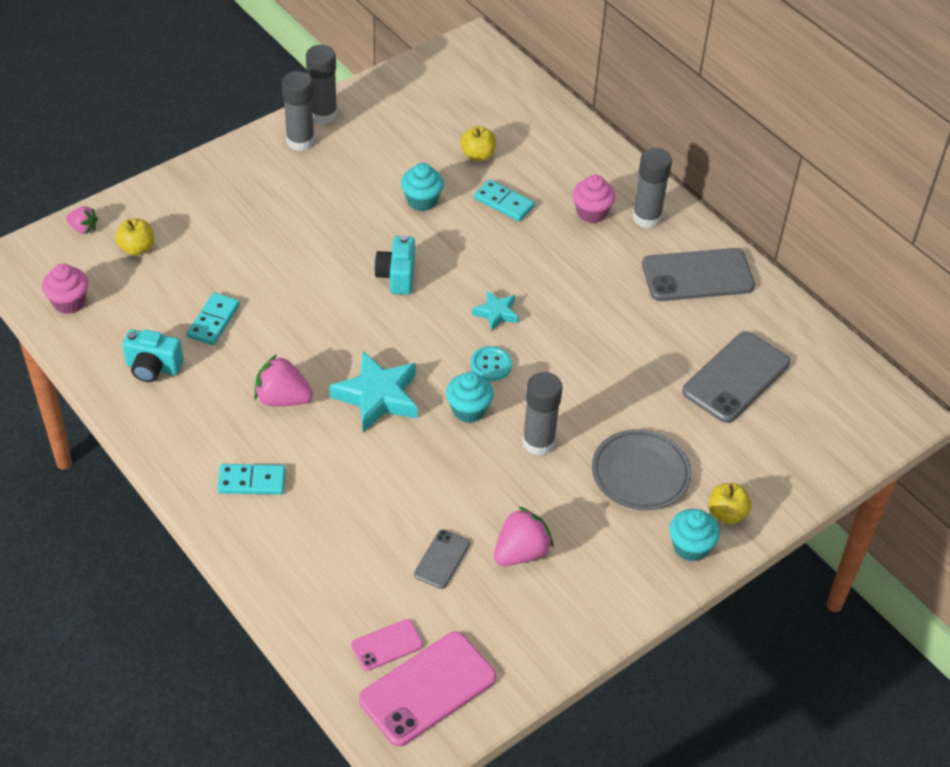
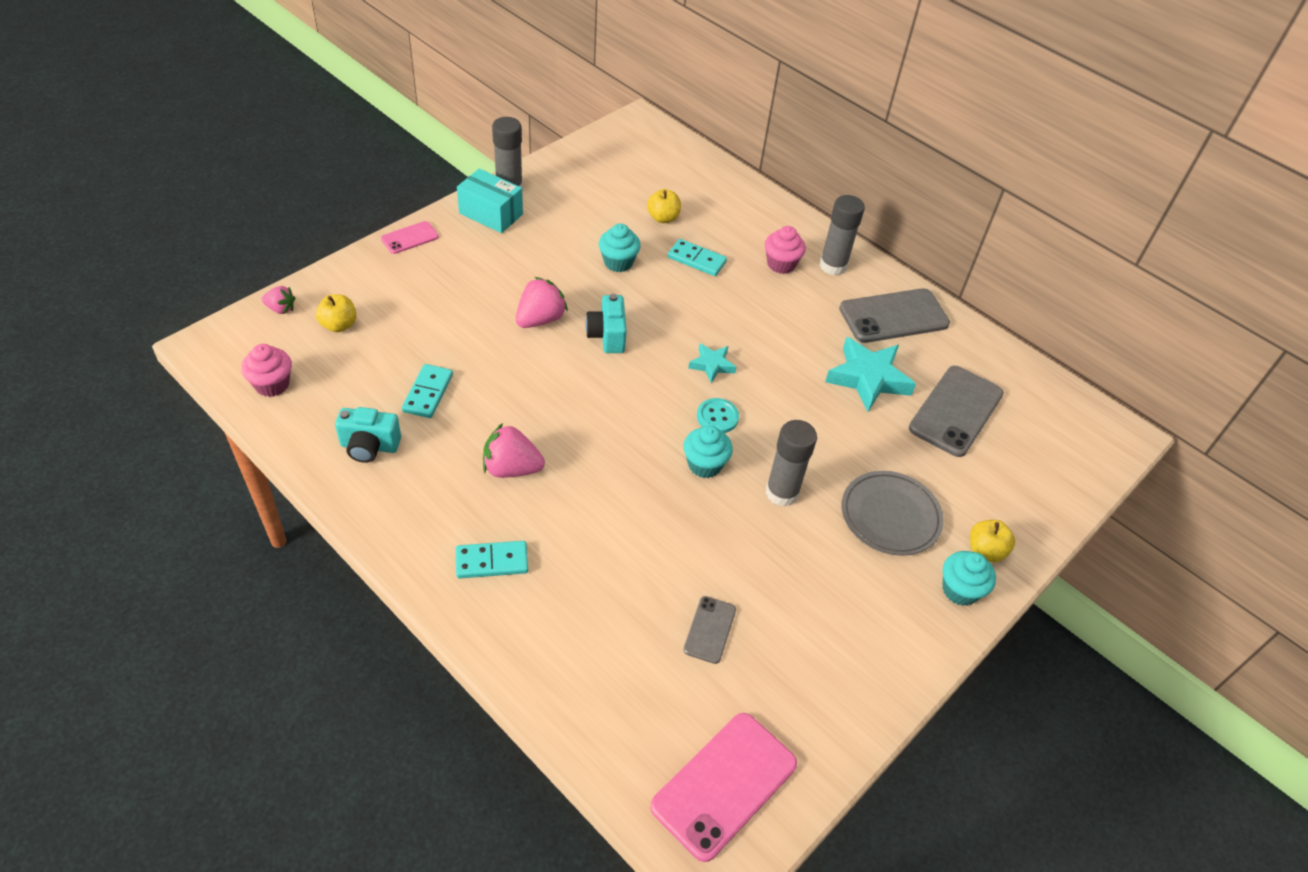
camera: 10 degrees left, 0 degrees up
grey glue stick [282,71,315,151] -> turquoise box [457,168,523,233]
turquoise star [329,351,417,433] -> turquoise star moved to [825,337,916,412]
pink phone [351,619,423,671] -> pink phone moved to [381,221,439,254]
pink strawberry [494,506,554,566] -> pink strawberry moved to [516,277,568,328]

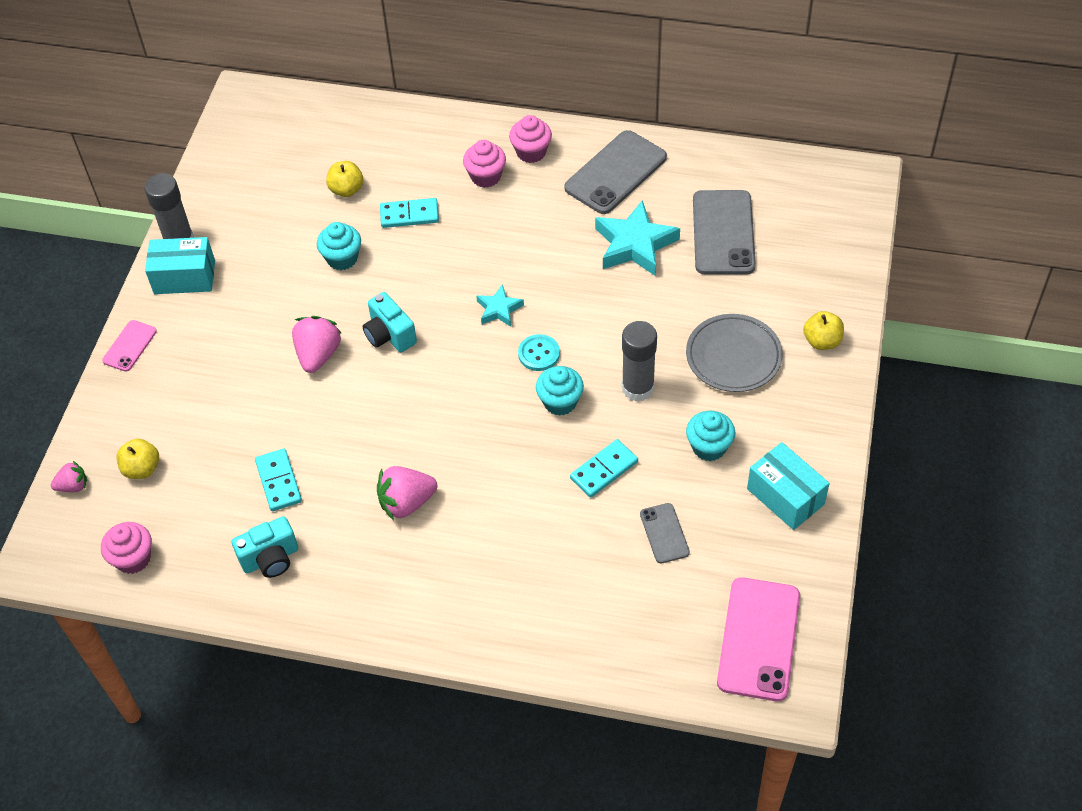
camera: 25 degrees left, 5 degrees up
turquoise domino [456,541,528,578] -> turquoise domino moved to [570,439,638,498]
grey glue stick [820,195,865,276] -> pink cupcake [509,115,552,163]
turquoise cupcake [943,551,996,606] -> turquoise cupcake moved to [686,411,736,461]
none -> turquoise box [747,442,830,530]

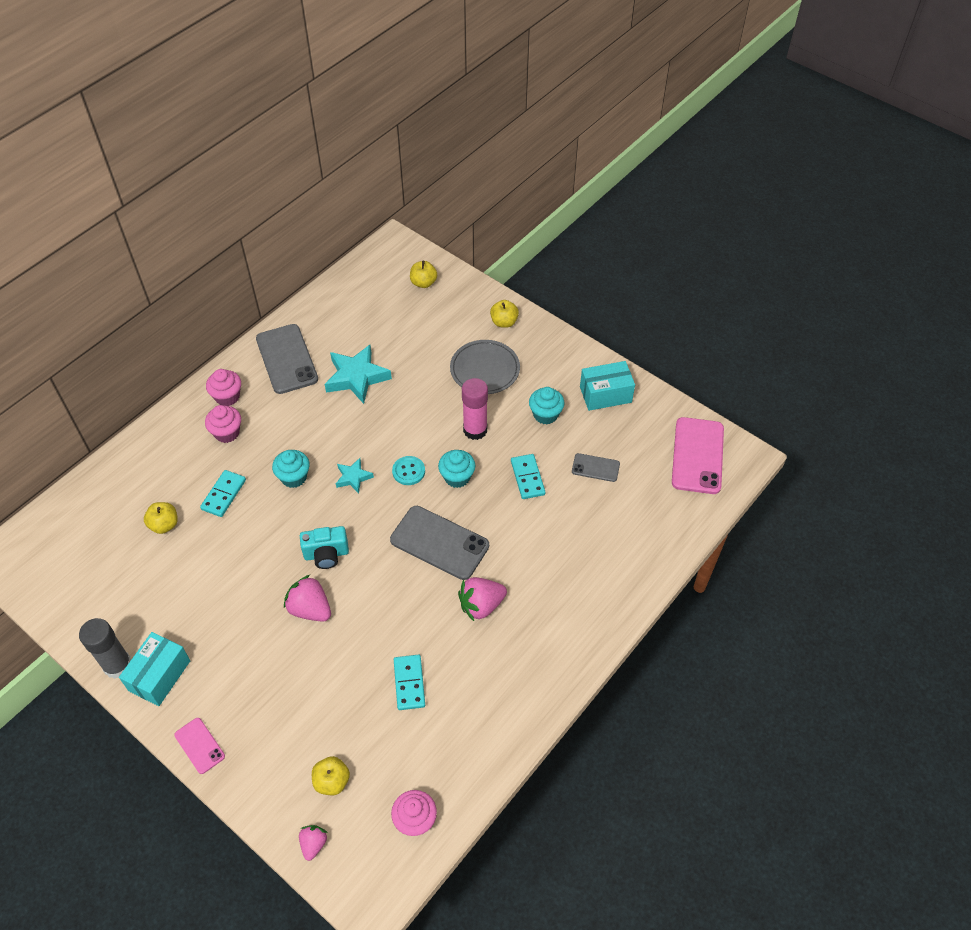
camera: 65 degrees left, 0 degrees up
turquoise camera [232,516,298,578] -> none
turquoise domino [255,449,302,511] -> turquoise domino turned 75 degrees clockwise [394,655,425,710]
turquoise cupcake [317,222,361,270] -> turquoise cupcake moved to [272,450,310,488]
pink strawberry [377,466,437,520] -> pink strawberry turned 60 degrees clockwise [458,577,507,621]
grey glue stick [622,321,657,402] -> pink glue stick [462,378,488,440]
grey phone [693,190,756,275] -> grey phone moved to [390,506,489,580]
pink phone [717,577,800,701] -> pink phone turned 60 degrees clockwise [672,417,724,494]
none -> yellow apple [410,261,437,288]

